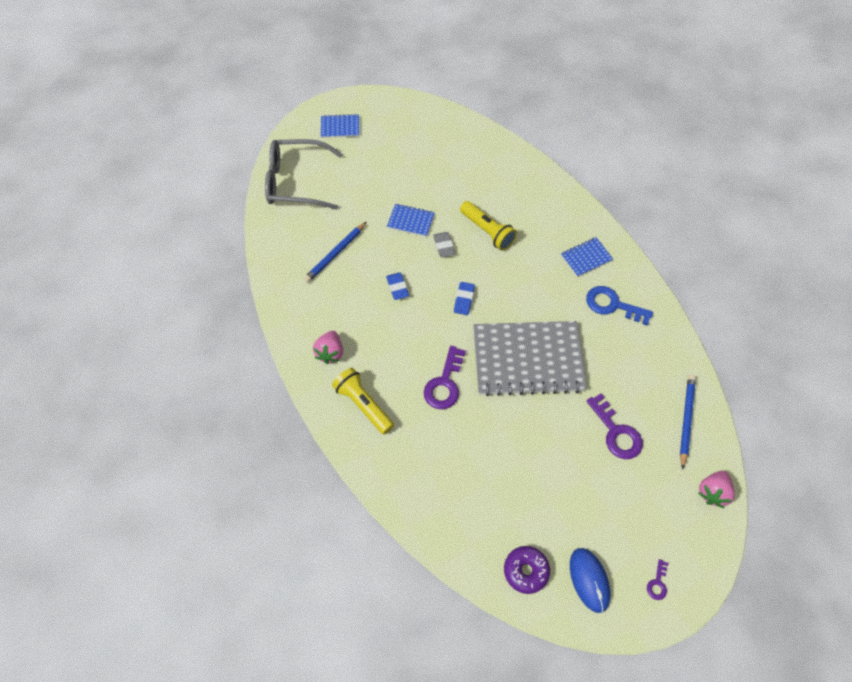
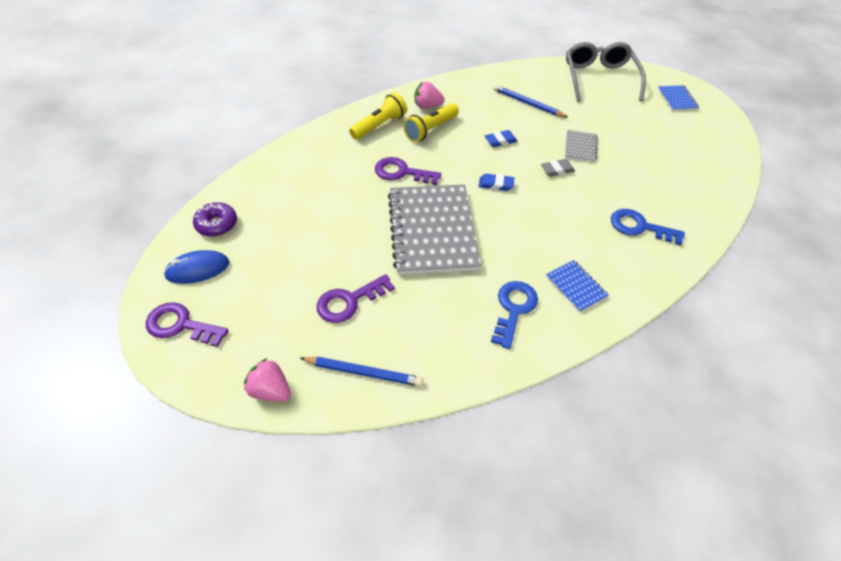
camera: 85 degrees right, 10 degrees down
blue notebook [387,204,435,237] -> grey notebook [565,130,598,163]
yellow flashlight [460,201,517,251] -> yellow flashlight moved to [403,103,459,142]
purple key [647,559,668,600] -> purple key [146,302,229,347], size x2.02
none -> blue key [611,209,685,245]

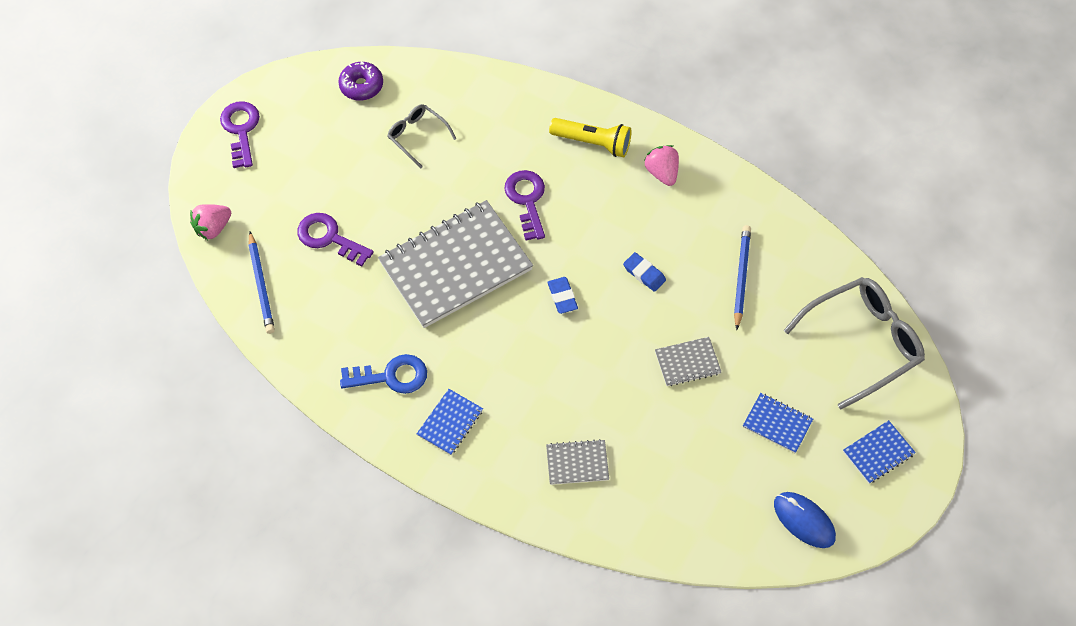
camera: 65 degrees right, 10 degrees up
blue mouse [164,250,229,284] -> blue mouse moved to [774,492,836,548]
pink strawberry [244,358,291,401] -> pink strawberry turned 135 degrees counterclockwise [190,204,231,240]
yellow flashlight [403,103,459,142] -> none
grey eraser [541,159,575,177] -> none
blue key [611,209,685,245] -> grey notebook [546,439,609,485]
none -> grey glasses [387,104,456,168]
none -> blue notebook [743,393,813,453]

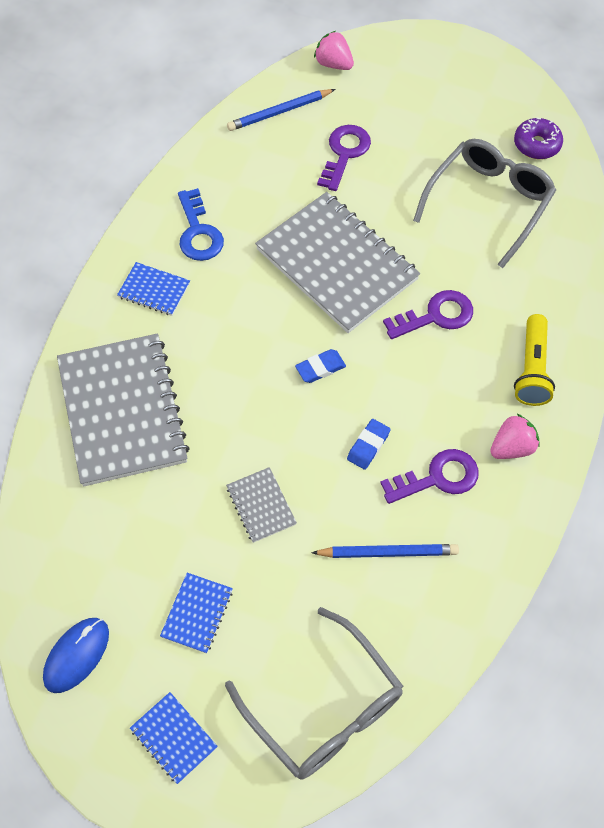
camera: 80 degrees right, 0 degrees up
purple key [220,101,260,168] -> purple key moved to [380,449,479,504]
grey glasses [387,104,456,168] -> grey glasses [413,139,556,268], size x1.87
grey notebook [546,439,609,485] -> grey notebook [57,333,190,487], size x2.30

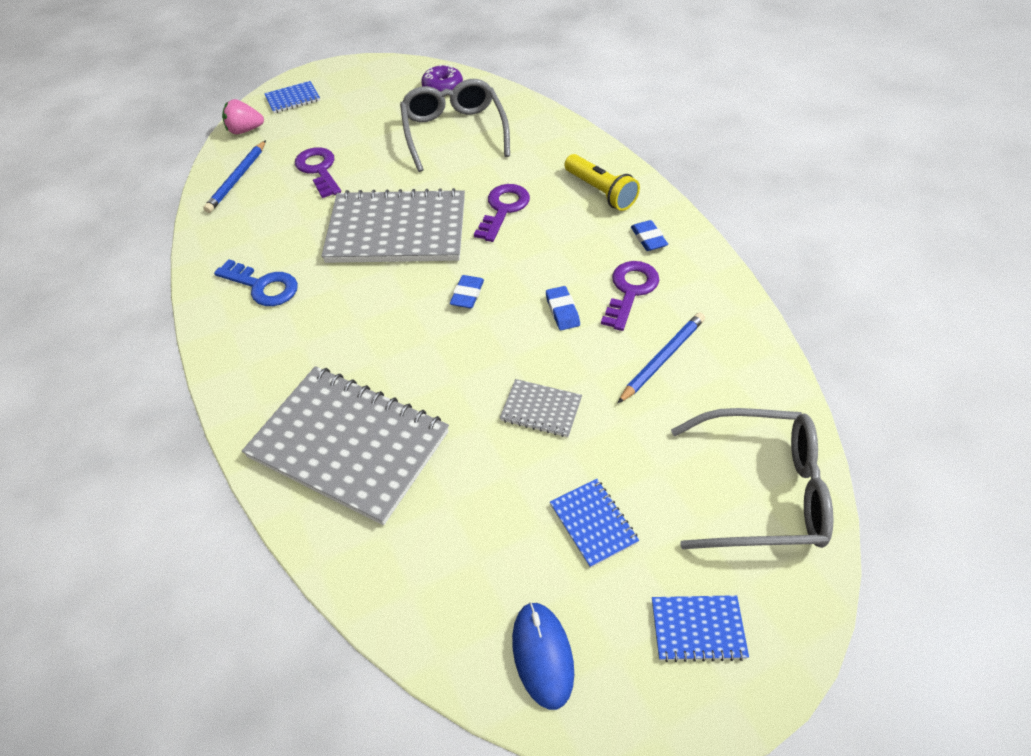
camera: 45 degrees left, 10 degrees down
blue notebook [117,262,190,316] -> blue notebook moved to [264,81,320,113]
pink strawberry [490,414,540,459] -> blue eraser [631,220,668,251]

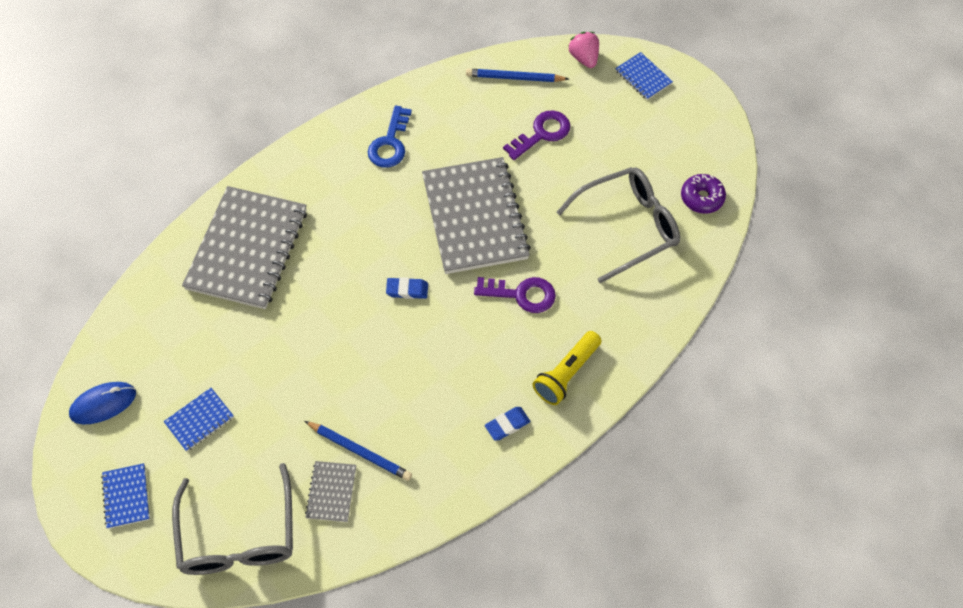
camera: 75 degrees right, 10 degrees up
grey notebook [500,379,582,437] -> grey notebook moved to [305,461,356,522]
blue eraser [546,286,580,330] -> none
purple key [601,261,659,331] -> none

